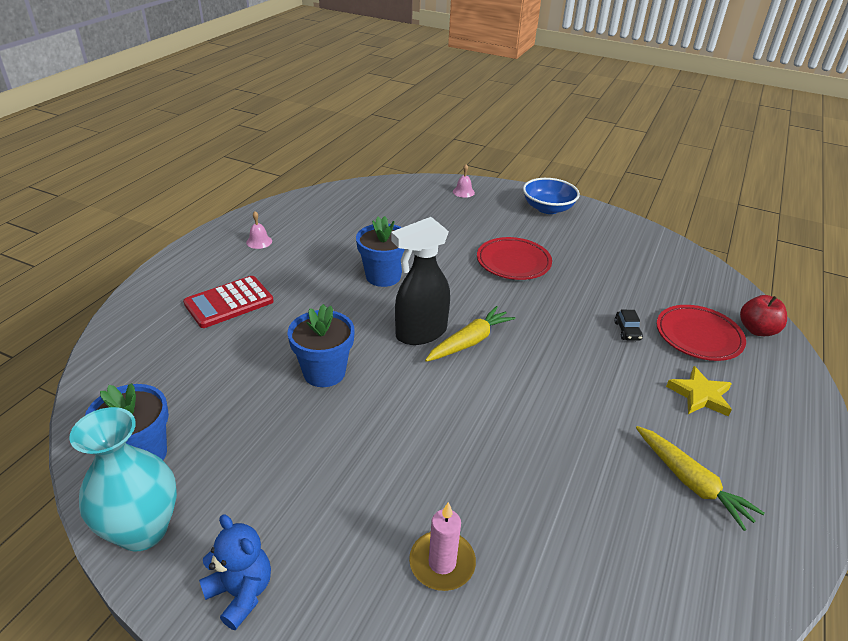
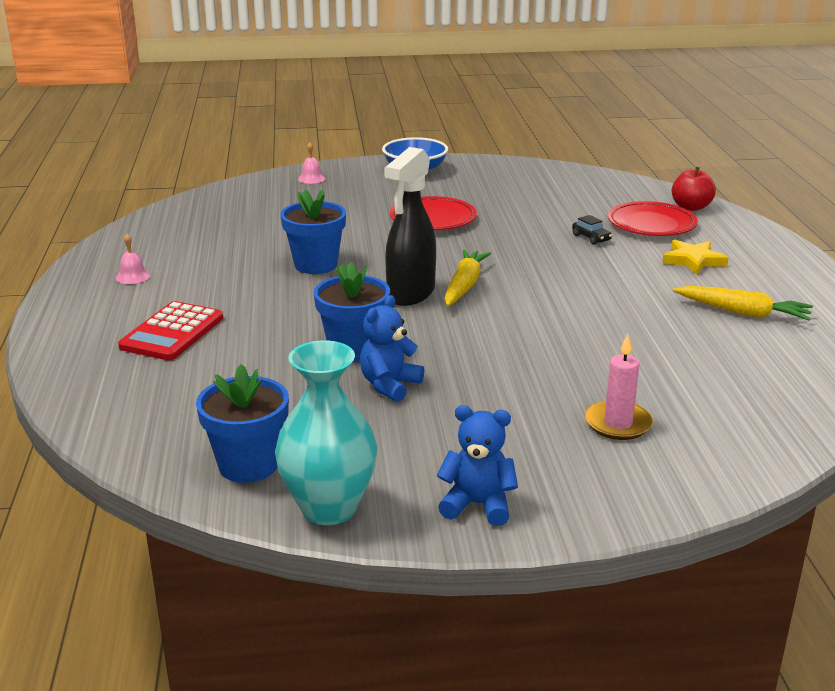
camera: 30 degrees left, 10 degrees down
none -> blue teddy bear [360,295,424,402]

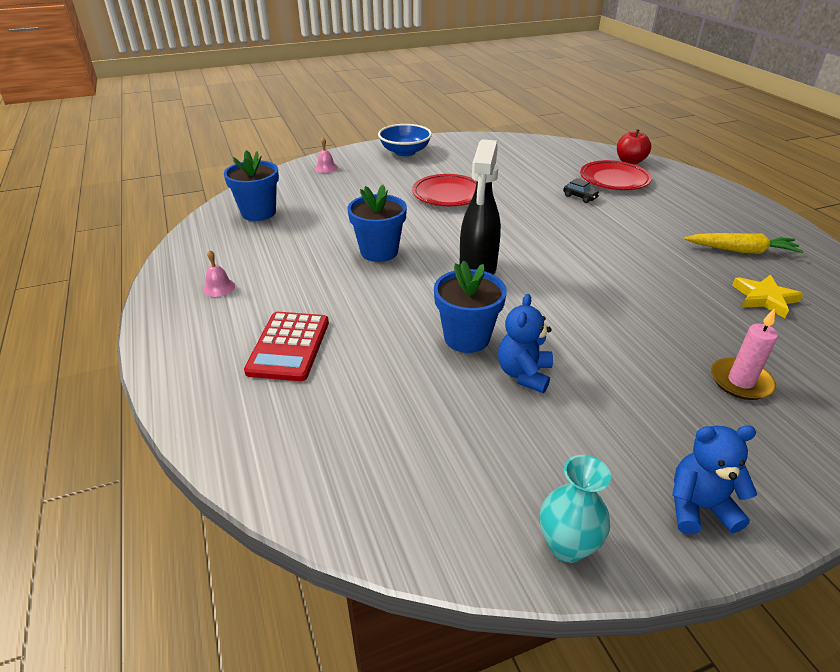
camera: 15 degrees left, 10 degrees up
blue flower pot [196,364,289,483] -> blue flower pot moved to [224,150,279,221]
turquoise vase [275,340,377,525] -> turquoise vase [540,455,611,563], size x0.64
yellow carrot [444,249,491,306] -> none
yellow star [662,240,729,275] -> yellow star moved to [732,275,804,318]

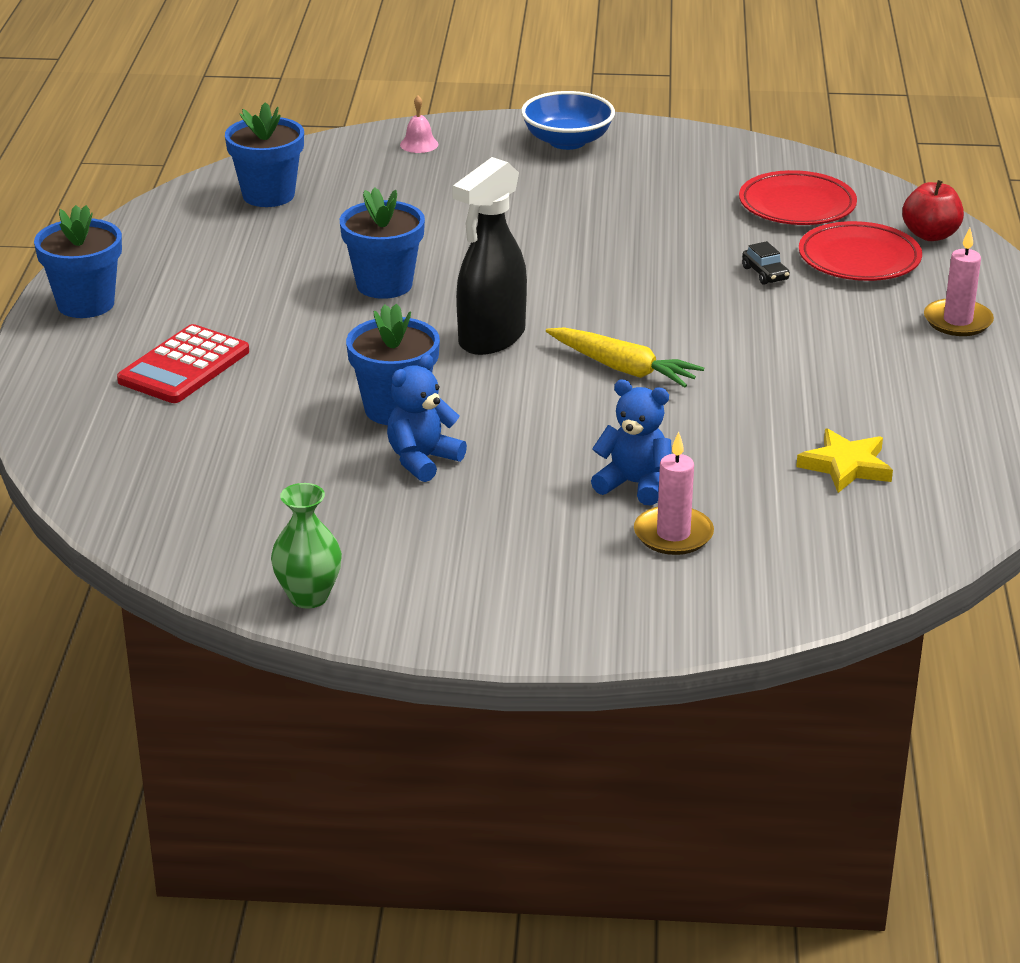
camera: 25 degrees right, 5 degrees down
pink bell [203,250,235,297] -> none
red plate [412,174,477,206] -> red plate moved to [739,170,857,225]
turquoise vase [540,455,611,563] -> green vase [271,483,342,608]
blue teddy bear [672,425,757,534] -> blue teddy bear moved to [591,379,672,506]
yellow carrot [684,233,804,254] -> yellow carrot moved to [546,327,704,387]
none -> blue flower pot [34,205,122,318]
none -> pink candle [924,228,994,336]

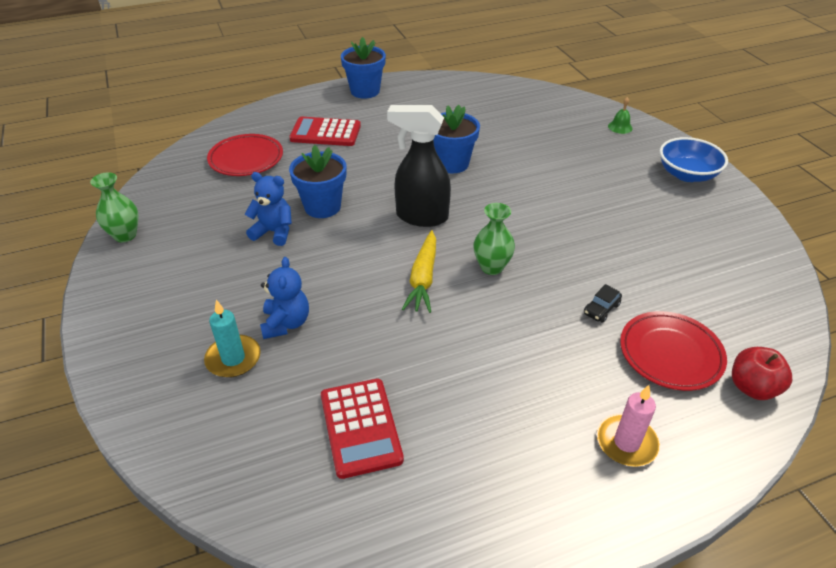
camera: 65 degrees right, 10 degrees up
blue flower pot [225,102,304,207] -> none
pink bell [400,96,438,153] -> green bell [608,97,633,134]
pink candle [634,432,714,555] -> turquoise candle [204,300,261,378]
red plate [739,170,857,225] -> red plate moved to [207,134,283,176]
yellow star [796,428,893,493] -> red calculator [321,379,404,479]
none -> green vase [473,203,515,275]

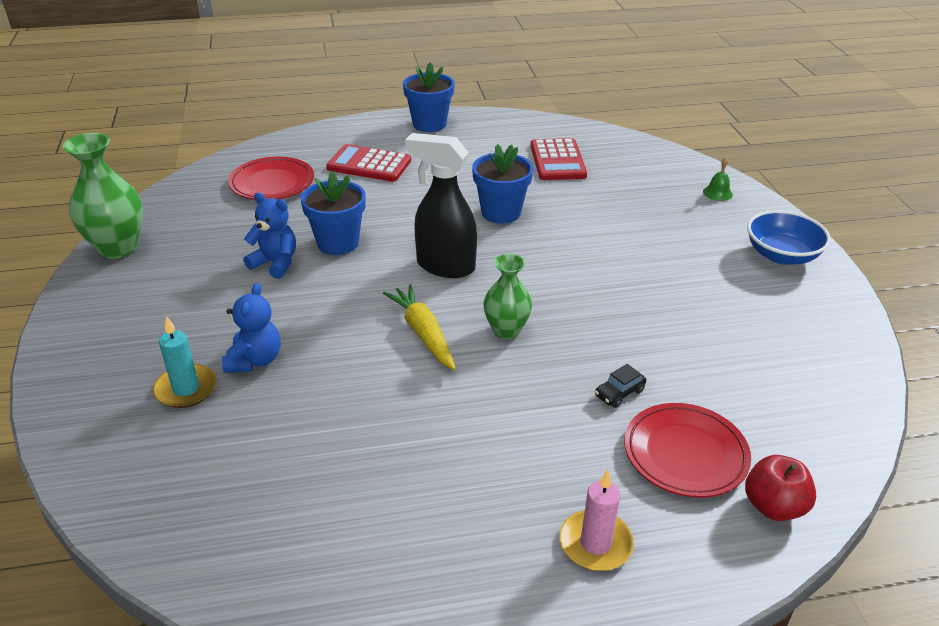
camera: 10 degrees right, 5 degrees down
green vase [90,173,139,242] -> green vase [63,133,143,259], size x1.57
red calculator [321,379,404,479] -> red calculator moved to [530,138,587,180]
yellow carrot [402,230,436,313] -> yellow carrot turned 135 degrees clockwise [383,284,456,370]

